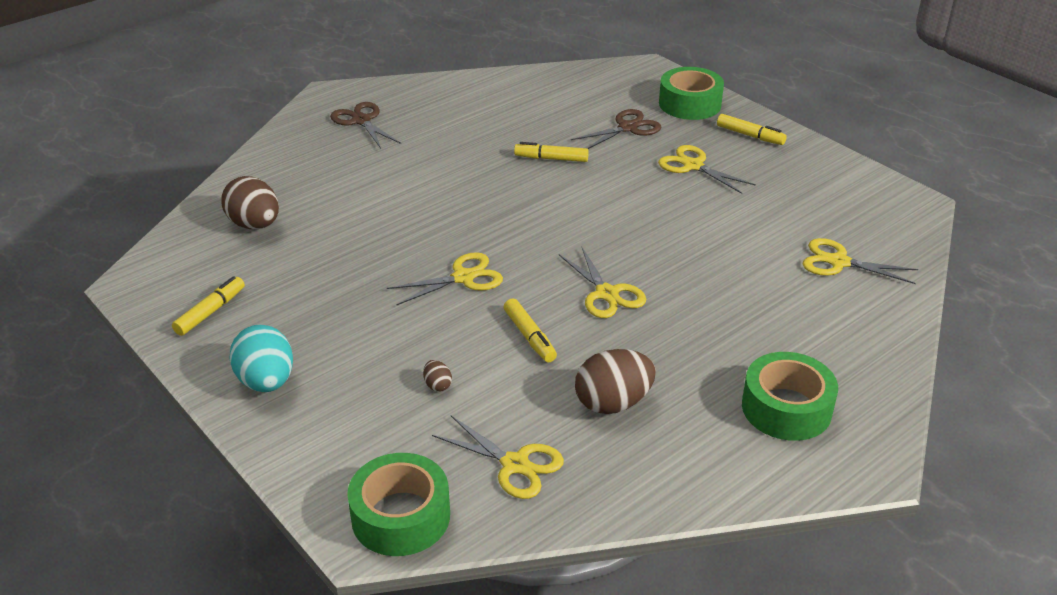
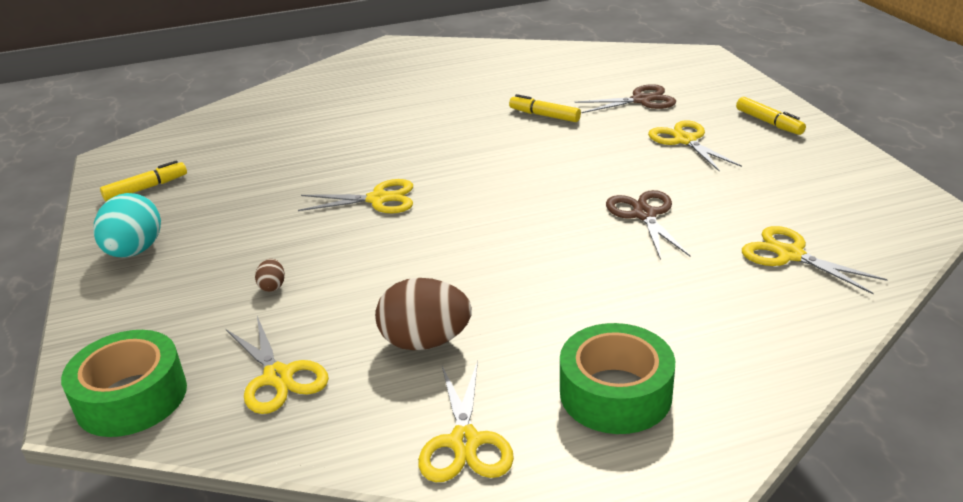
camera: 25 degrees right, 5 degrees down
brown egg [221,176,279,229] -> none
brown scissors [330,102,401,148] -> brown scissors moved to [606,190,690,260]
yellow marker [504,298,557,363] -> none
yellow scissors [559,248,646,318] -> yellow scissors moved to [418,361,514,482]
green tape [659,67,724,120] -> none

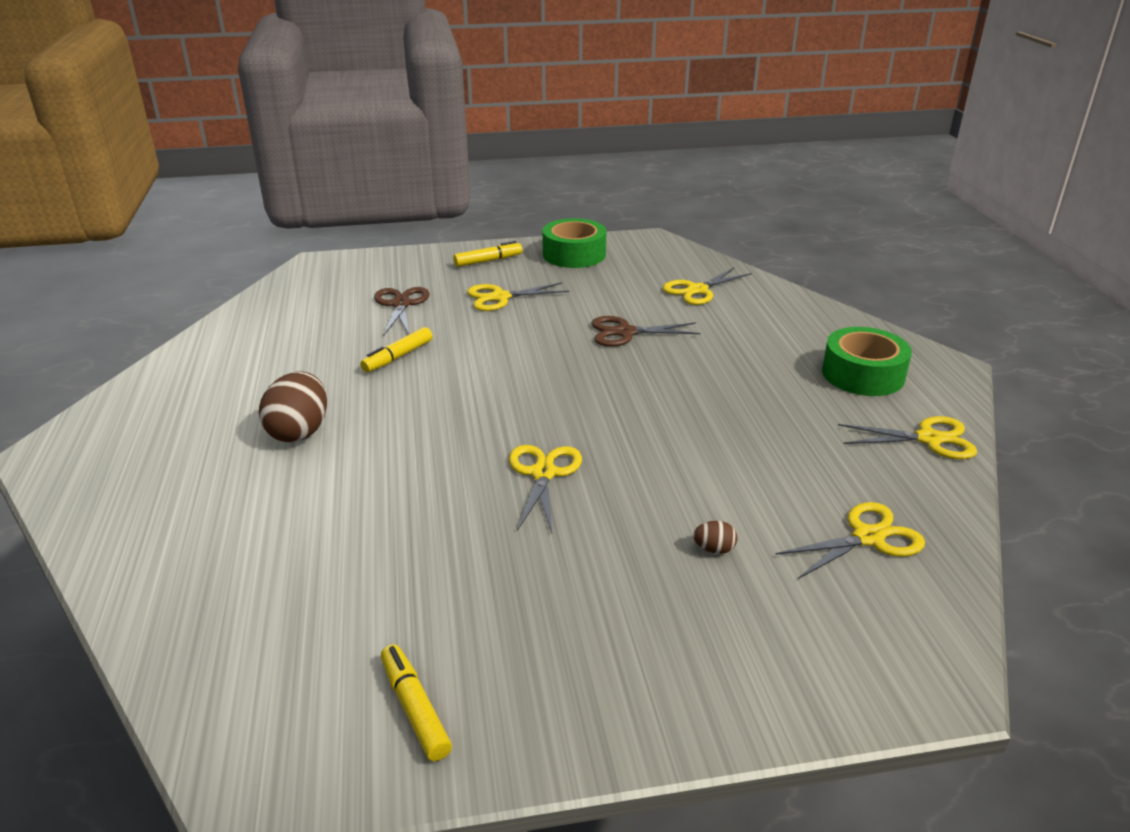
camera: 85 degrees left, 0 degrees up
green tape [61,330,187,437] -> green tape moved to [542,218,606,268]
turquoise egg [93,193,161,258] -> none
brown egg [375,278,472,350] -> brown egg moved to [259,371,327,442]

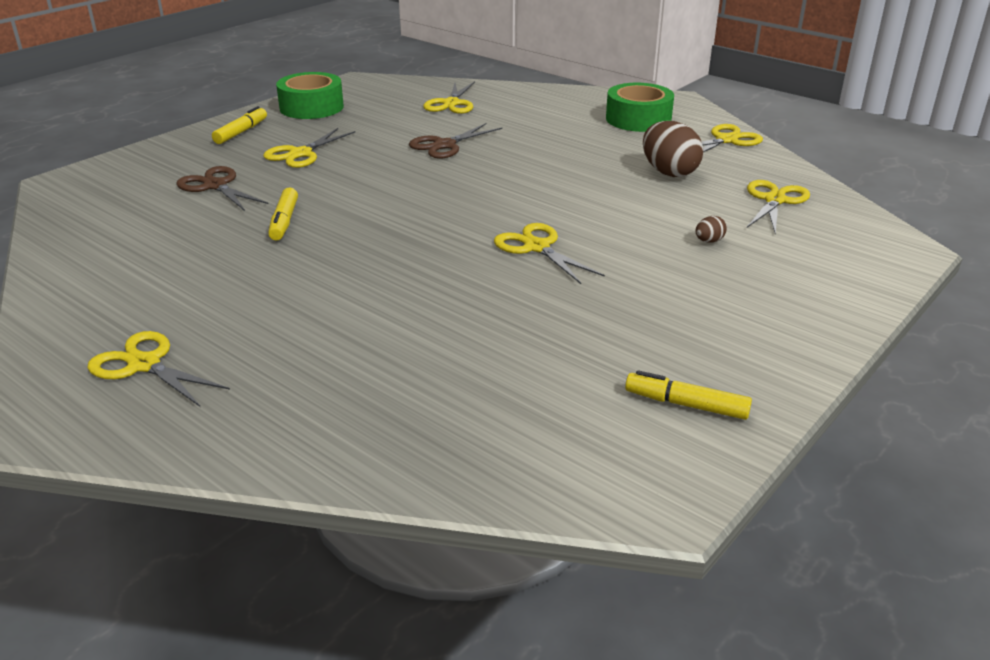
camera: 40 degrees left, 0 degrees up
brown egg [259,371,327,442] -> brown egg moved to [643,121,703,177]
none -> yellow scissors [87,331,230,407]

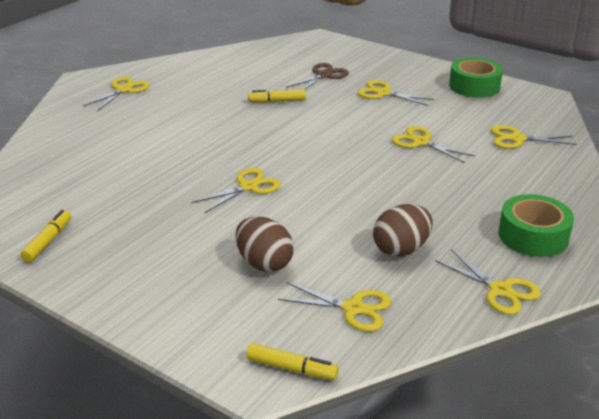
camera: 85 degrees right, 0 degrees up
yellow marker [212,106,267,144] -> yellow marker moved to [247,343,339,380]
brown scissors [409,123,502,159] -> yellow scissors [392,126,475,163]
brown egg [696,216,727,243] -> brown egg [235,217,294,272], size x2.24

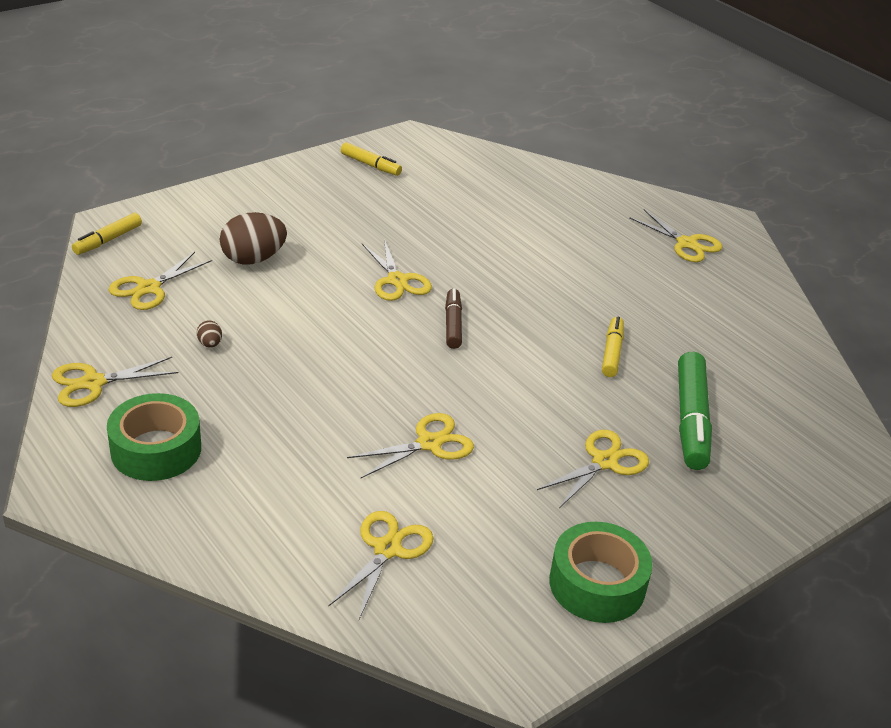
camera: 105 degrees right, 5 degrees up
brown scissors [286,63,349,89] -> green marker [678,352,712,470]
brown egg [373,204,433,257] -> brown egg [197,321,222,347], size x0.45
none -> brown marker [445,288,462,349]

